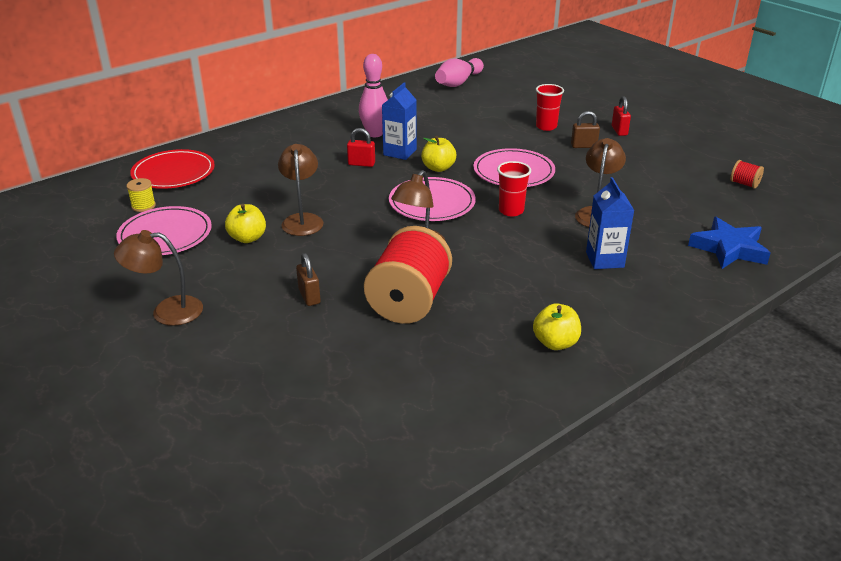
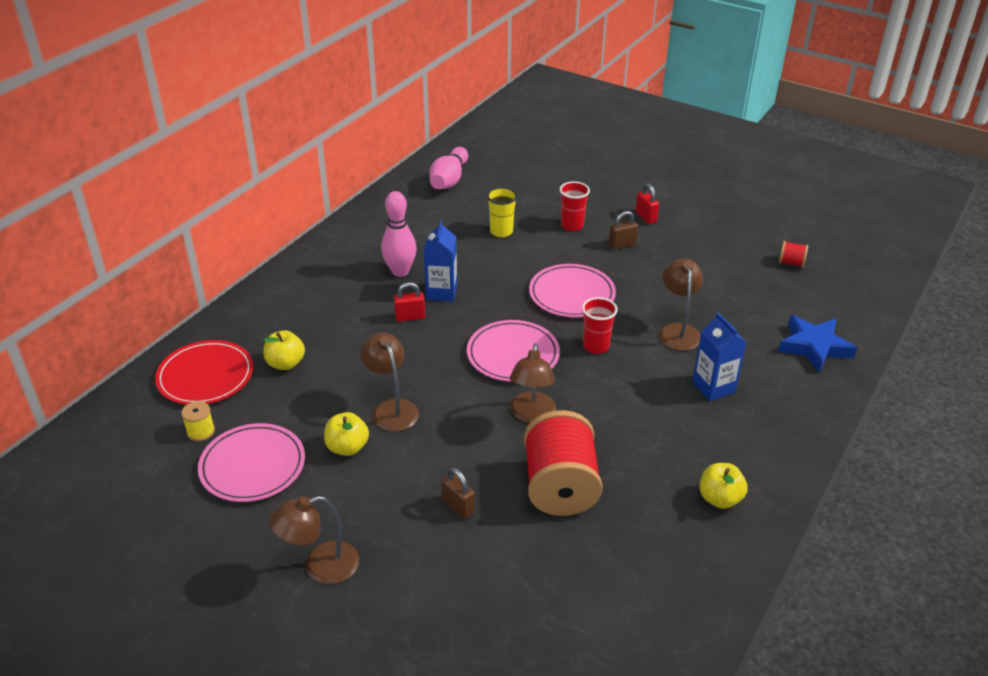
camera: 20 degrees left, 5 degrees up
yellow apple [421,136,456,172] -> yellow apple moved to [263,330,305,370]
none -> yellow cup [487,187,517,237]

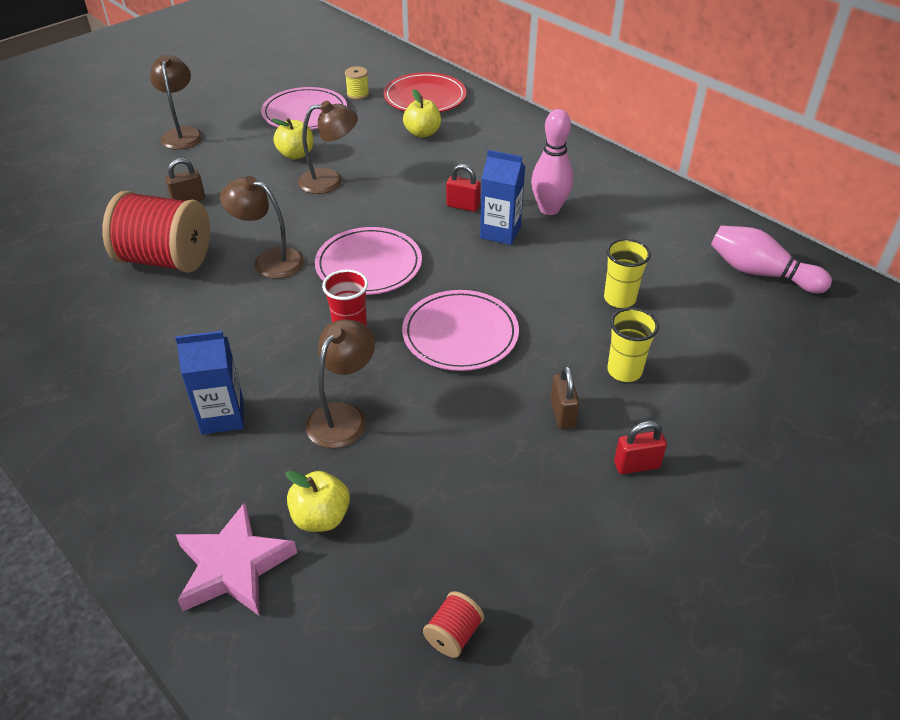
camera: 105 degrees right, 5 degrees up
red padlock [394,282,425,322] -> red padlock turned 75 degrees counterclockwise [446,164,481,212]
red cup [559,181,590,231] -> yellow cup [607,308,659,382]
brown lamp [659,258,703,351] -> brown lamp turned 75 degrees counterclockwise [305,319,375,448]
yellow apple [700,463,748,509] -> yellow apple moved to [286,471,350,532]
blue star [778,315,857,372] -> pink star [176,502,297,615]

